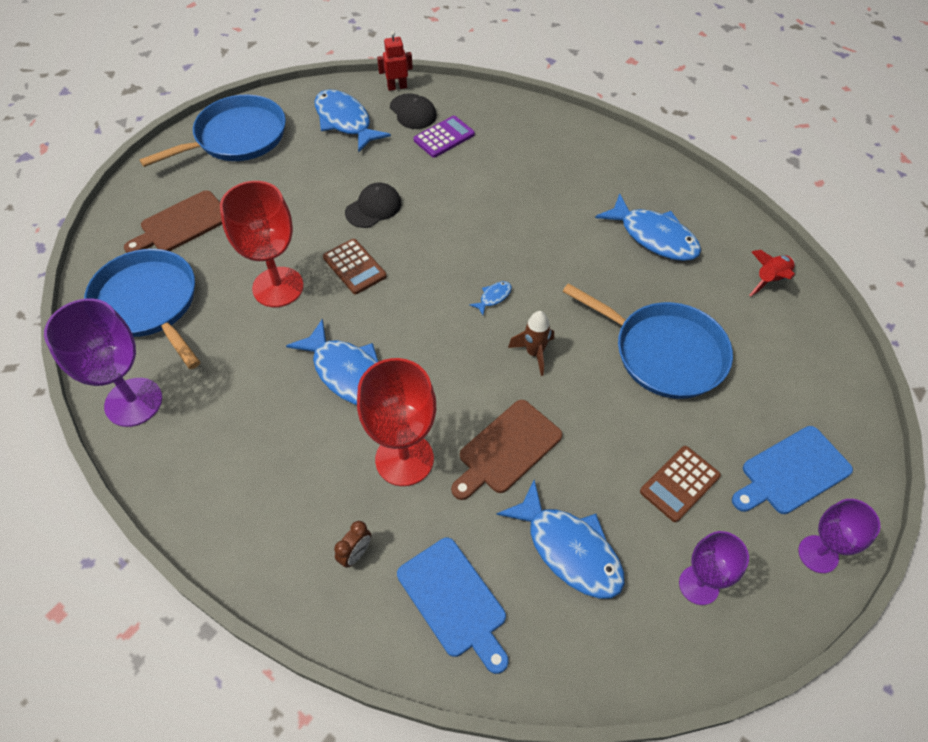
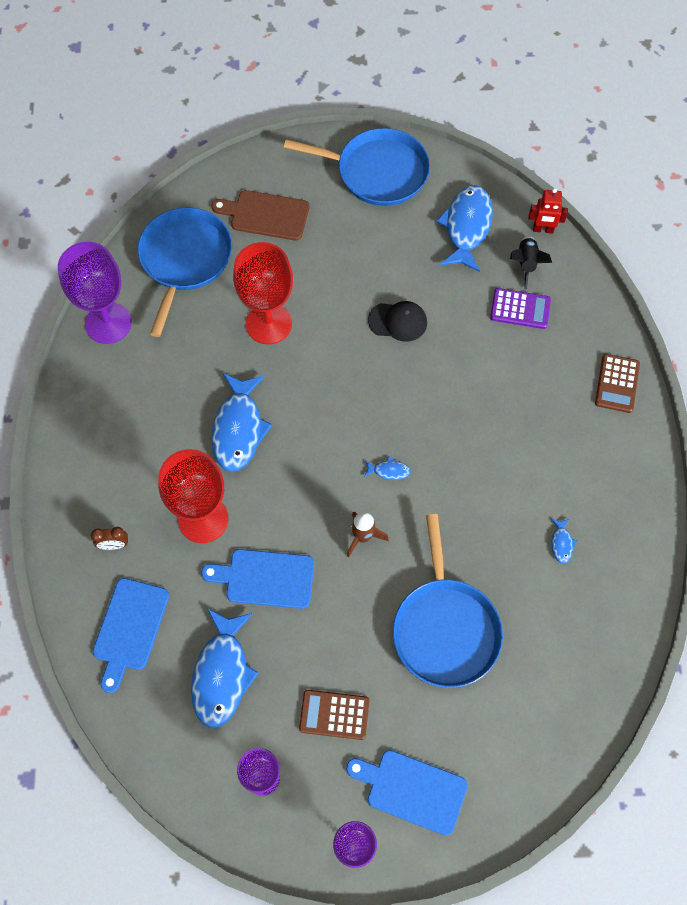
camera: 50 degrees right, 10 degrees up
brown calculator [323,239,387,294] -> brown calculator moved to [595,354,640,413]
red robot [377,31,413,91] -> red robot turned 150 degrees clockwise [528,188,568,234]
black cap [390,93,437,129] -> black rocket [510,236,552,289]
brown cutting board [451,400,562,500] -> blue cutting board [201,549,314,609]
blue fish [595,193,701,261] -> blue fish [551,519,577,564], size x0.42
red rocket [749,250,795,296] -> none

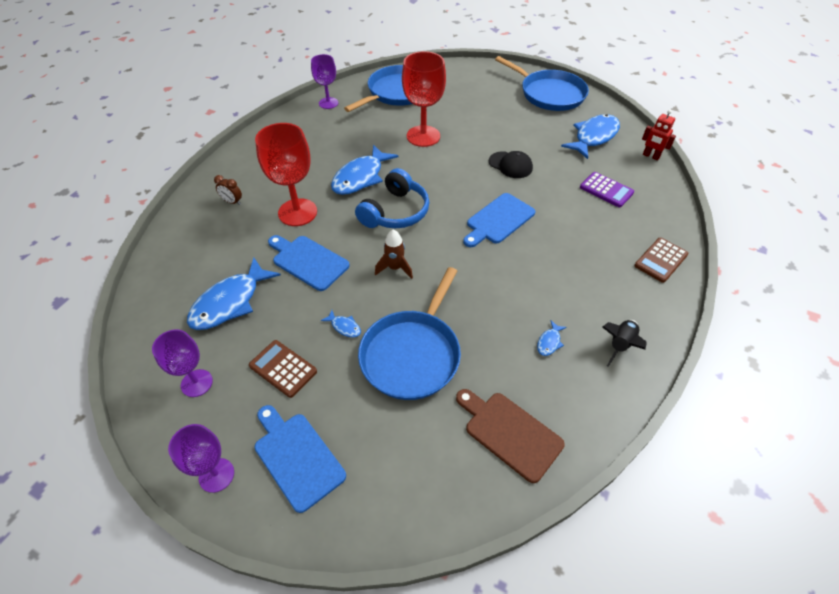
camera: 30 degrees right, 15 degrees down
purple goblet [58,242,132,344] -> purple goblet [311,54,338,109], size x0.62
blue cutting board [93,578,169,693] -> blue cutting board moved to [463,193,535,247]
brown cutting board [211,190,309,241] -> brown cutting board moved to [456,389,565,483]
blue fish [364,457,411,480] -> blue fish moved to [321,310,361,337]
black rocket [510,236,552,289] -> black rocket moved to [602,320,647,367]
none -> blue headphones [355,168,429,228]

